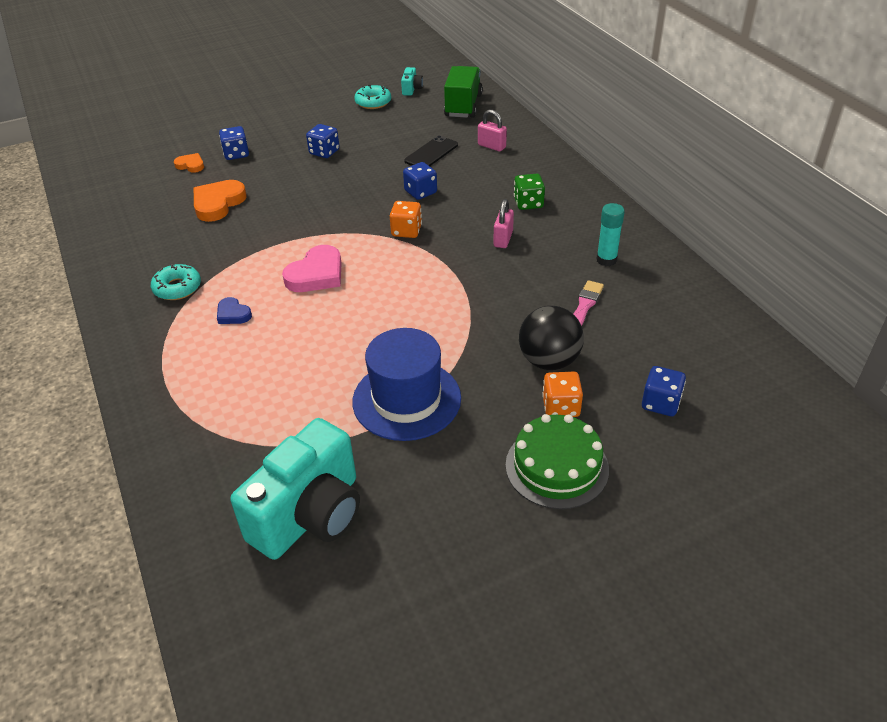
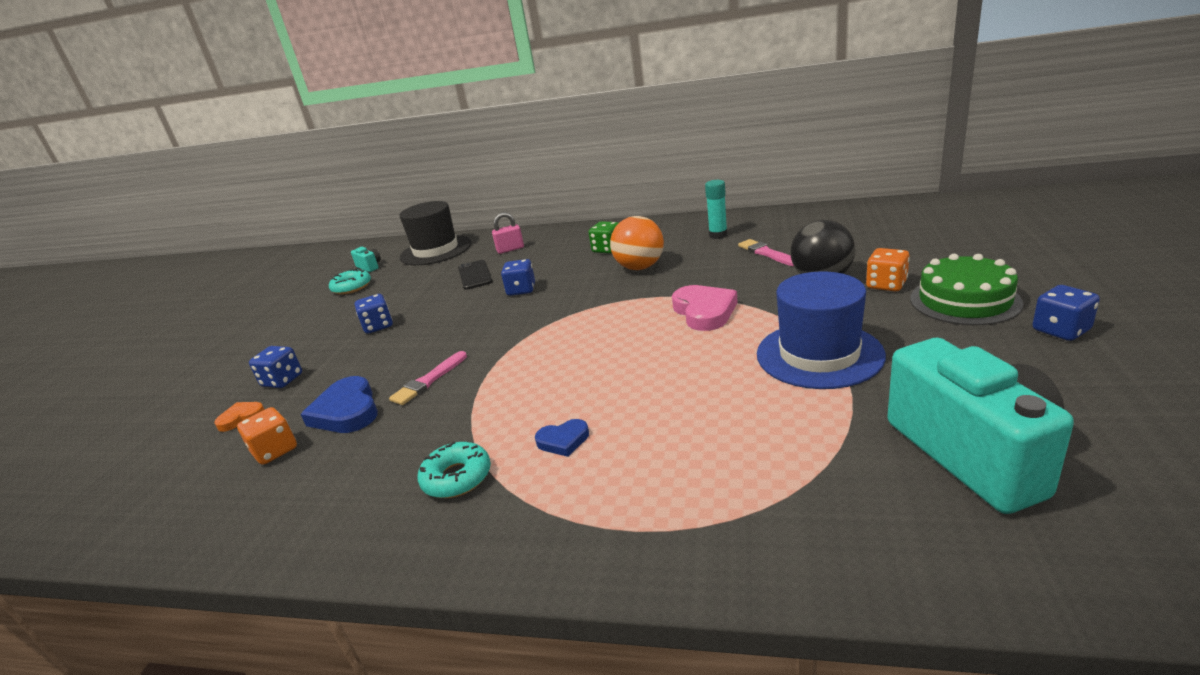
camera: 50 degrees left, 15 degrees down
orange heart [194,180,247,222] -> blue heart [301,376,378,433]
pink heart [282,245,342,292] -> pink heart moved to [672,285,738,331]
orange dice [390,201,422,238] -> orange dice moved to [237,407,297,465]
green truck [444,66,483,118] -> black hat [400,201,472,265]
pink padlock [493,199,514,248] -> orange ball [610,216,664,270]
blue dice [642,366,686,416] -> blue dice moved to [1032,285,1100,341]
none -> pink brush [389,351,467,405]

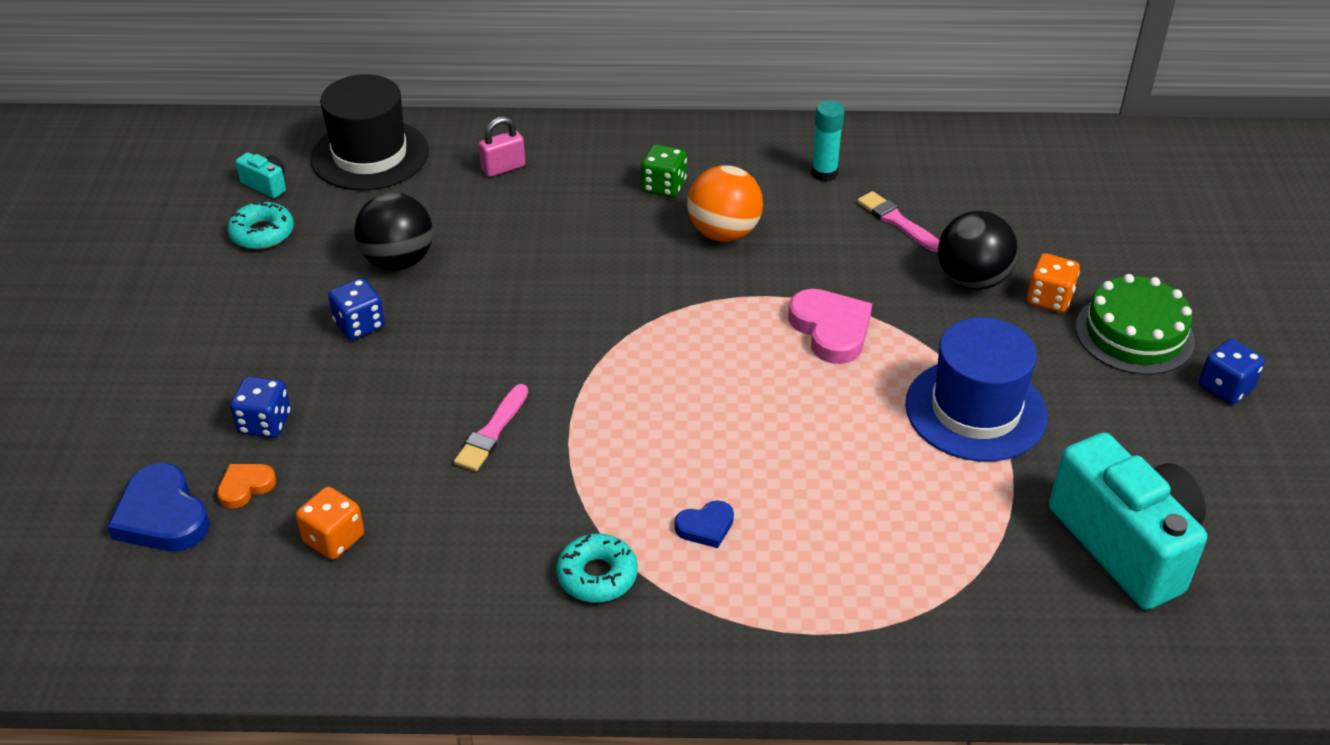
camera: 15 degrees left, 15 degrees up
blue heart [301,376,378,433] -> blue heart moved to [107,463,210,551]
black phone [458,260,493,290] -> none
blue dice [501,259,535,296] -> none
none -> black ball [354,192,433,270]

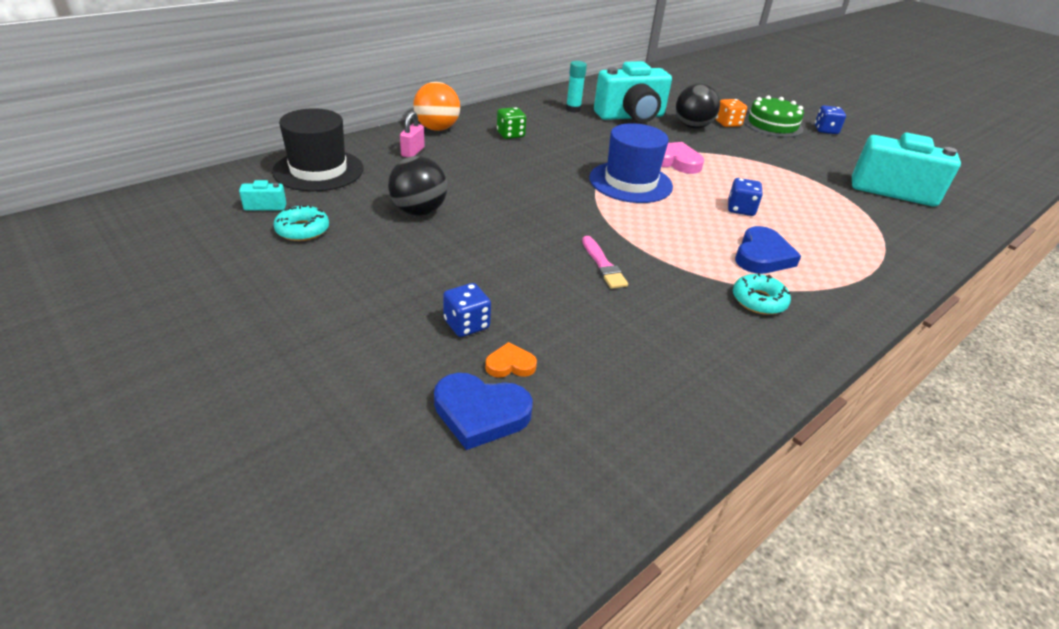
camera: 45 degrees left, 5 degrees down
orange heart [217,464,276,509] -> orange heart turned 75 degrees clockwise [485,342,537,378]
orange dice [296,487,364,560] -> none
blue dice [328,278,385,340] -> blue dice moved to [728,178,763,216]
blue heart [675,500,734,548] -> blue heart [735,226,801,274], size x1.80
orange ball [687,165,763,242] -> orange ball moved to [413,82,460,131]
pink brush [857,191,940,252] -> turquoise camera [594,61,672,123]
blue hat [905,317,1047,462] -> blue hat moved to [589,123,673,203]

